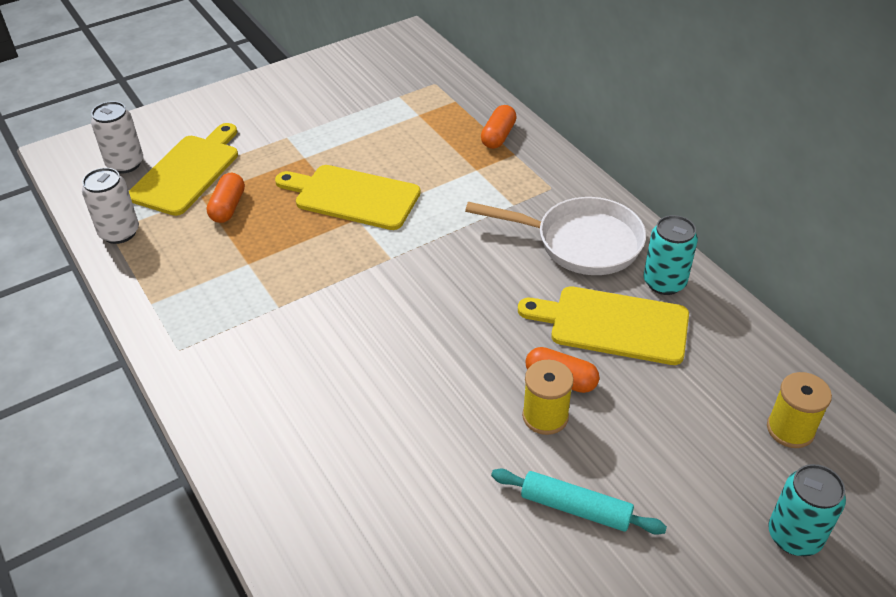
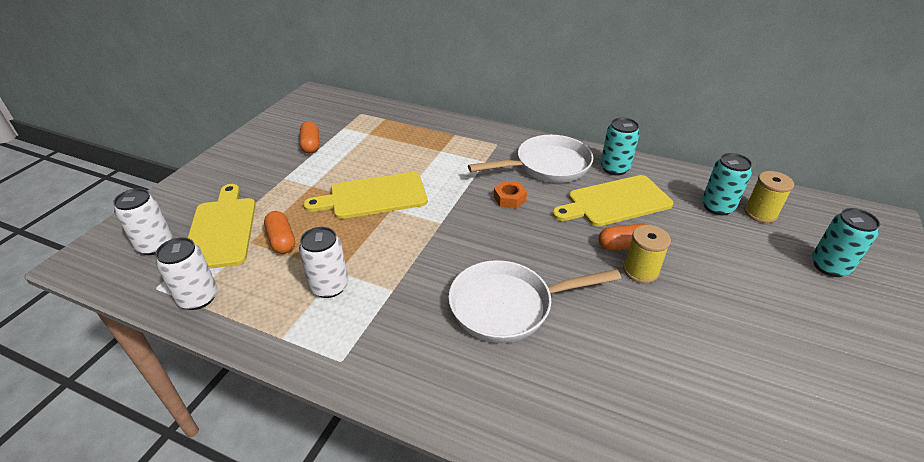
camera: 35 degrees left, 5 degrees down
orange capsule [481,105,517,149] -> orange capsule moved to [300,121,319,153]
turquoise rolling pin [491,468,667,535] -> none
none -> white can [299,227,348,298]
none -> white pan [448,260,621,343]
none -> orange nut [494,181,527,209]
none -> turquoise can [702,153,752,215]

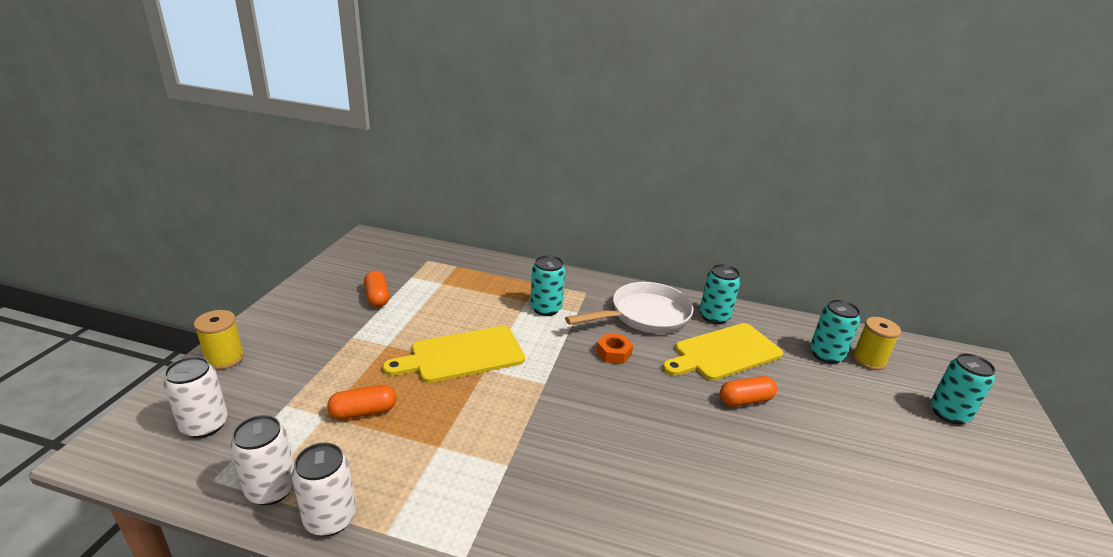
camera: 10 degrees left, 10 degrees down
yellow cutting board [187,184,256,269] -> none
orange capsule [264,211,295,254] -> orange capsule turned 75 degrees counterclockwise [327,385,397,419]
white can [299,227,348,298] -> white can moved to [292,443,356,536]
white pan [448,260,621,343] -> none
yellow spool [623,225,671,284] -> yellow spool moved to [194,310,245,370]
none -> turquoise can [530,255,565,316]

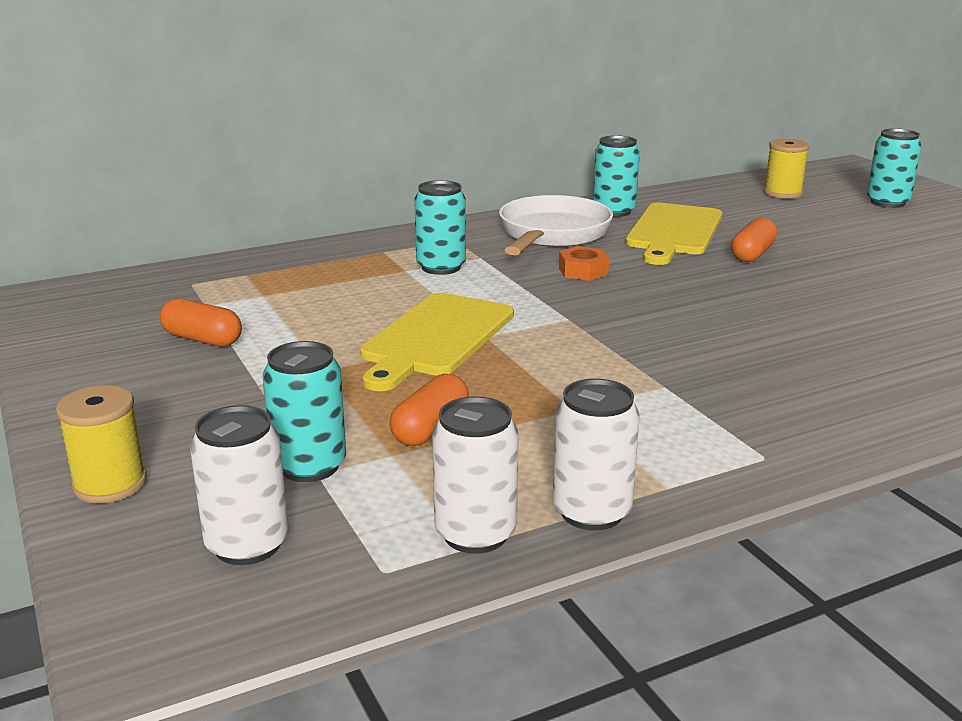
camera: 40 degrees left, 5 degrees down
turquoise can [810,299,860,364] -> turquoise can moved to [263,341,346,482]

